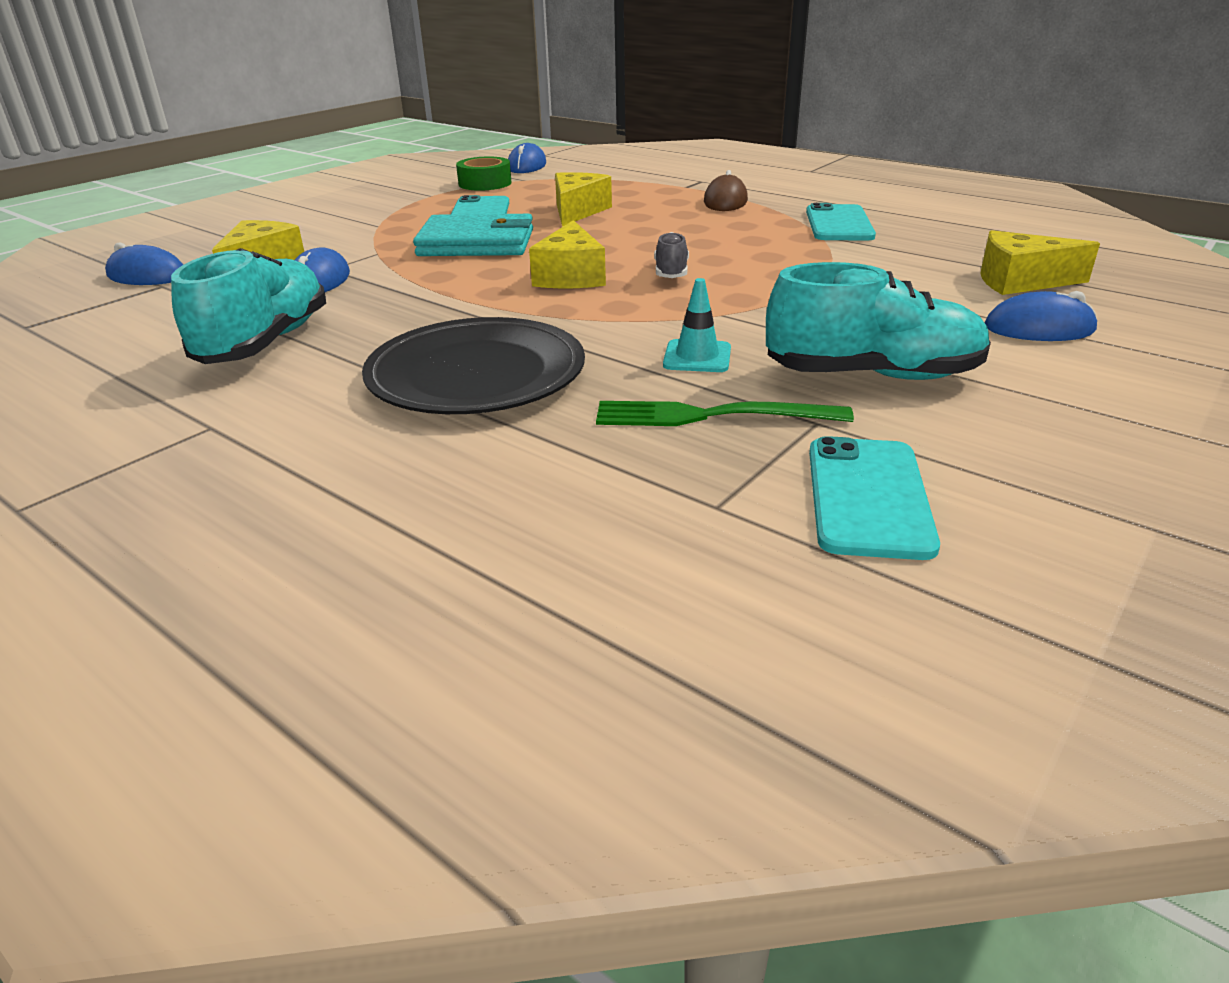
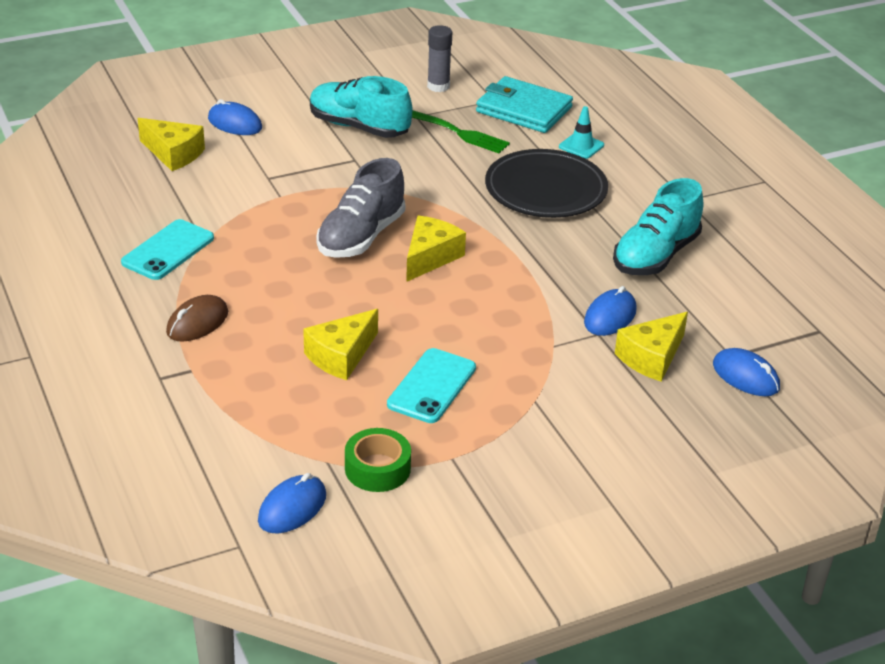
camera: 155 degrees left, 5 degrees up
turquoise wallet [413,214,533,256] -> turquoise wallet moved to [476,76,573,133]
grey shoe [654,232,689,278] -> grey shoe [316,158,405,258], size x2.00
turquoise traffic cone [663,278,731,372] -> turquoise traffic cone moved to [559,106,604,159]
turquoise phone [809,436,940,560] -> grey glue stick [427,25,452,92]

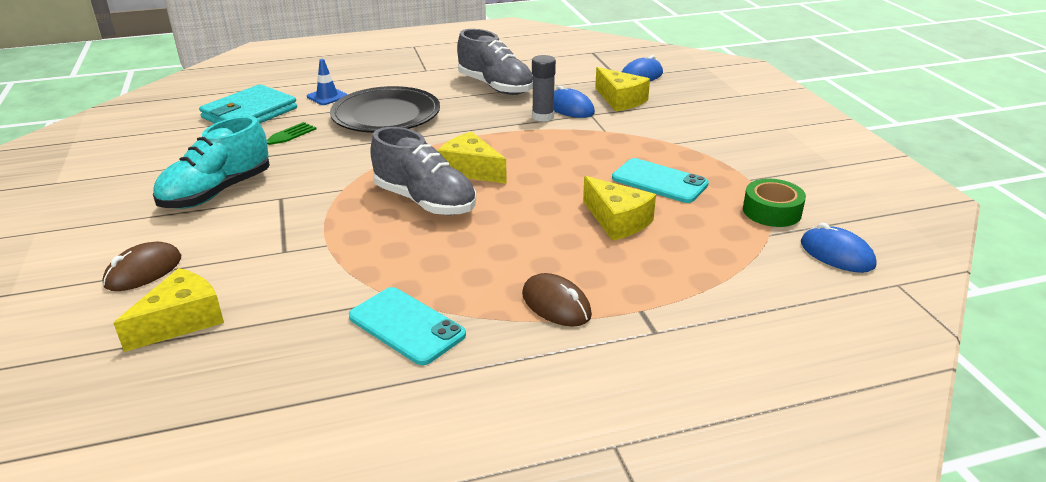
camera: 80 degrees left, 5 degrees down
blue mouse [208,99,262,135] -> brown mouse [102,242,181,291]
grey glue stick [427,25,452,92] -> grey glue stick moved to [532,55,556,122]
turquoise traffic cone [559,106,604,159] -> blue traffic cone [307,59,347,105]
turquoise shoe [613,178,703,275] -> grey shoe [457,29,533,95]

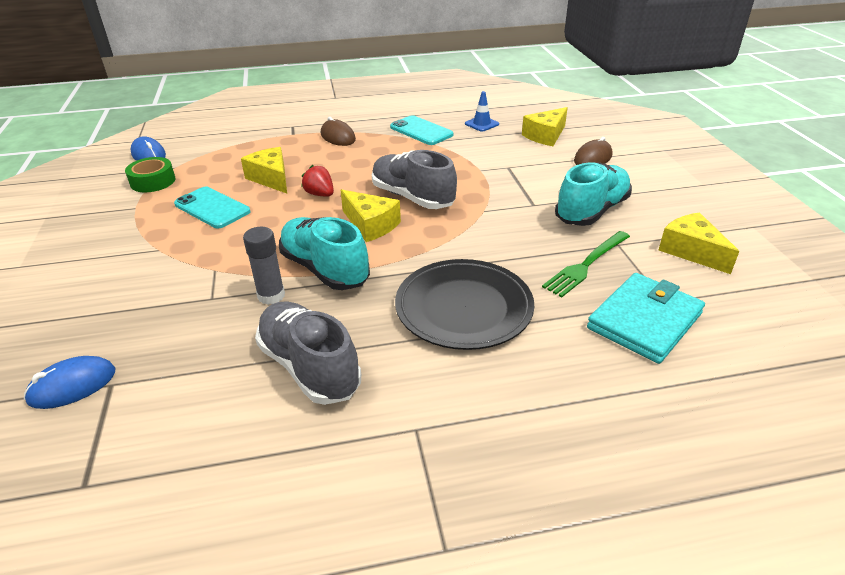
camera: 175 degrees left, 5 degrees up
blue traffic cone [307,59,347,105] -> blue traffic cone moved to [465,91,499,132]
blue mouse [554,85,595,118] -> none
yellow cheese [595,67,650,111] -> yellow cheese moved to [659,212,739,274]
none -> turquoise shoe [279,217,370,290]
none -> red strawberry [301,165,334,197]

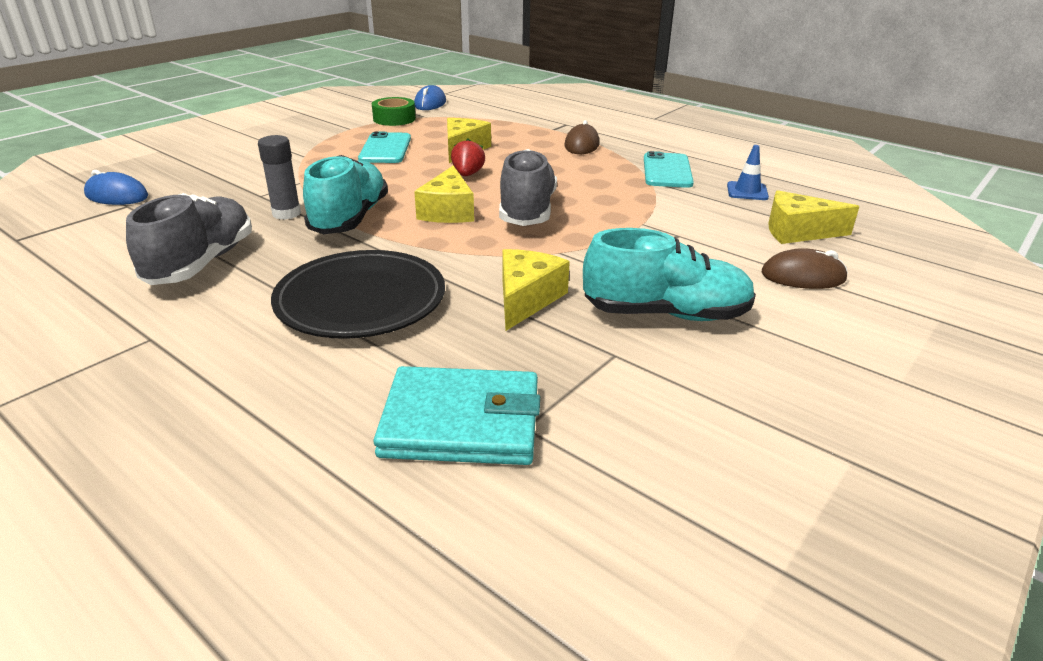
camera: 50 degrees right, 5 degrees down
green fork [542,231,630,297] -> none
yellow cheese [659,212,739,274] -> yellow cheese moved to [502,249,570,331]

